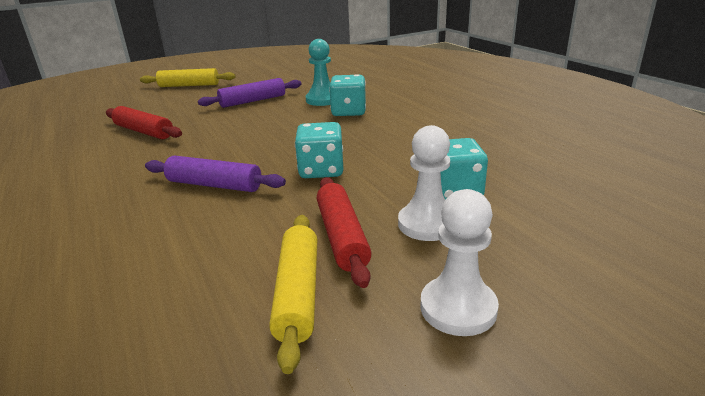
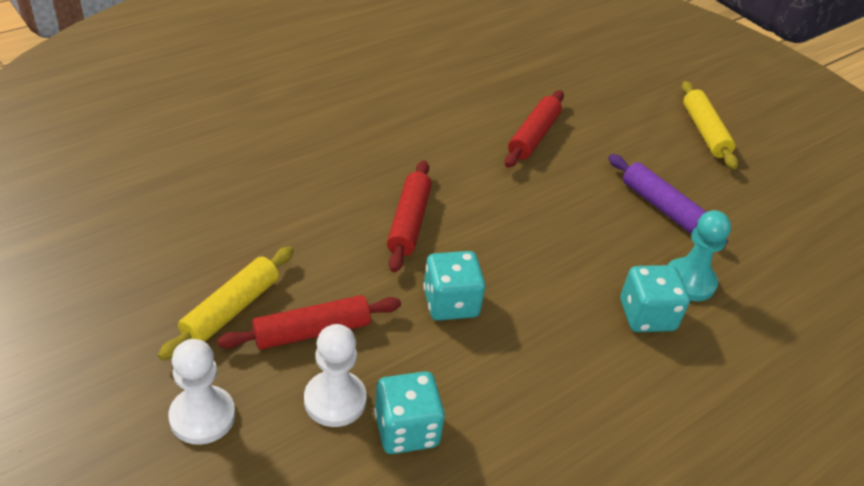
camera: 75 degrees right, 15 degrees up
purple rolling pin [145,156,286,192] -> red rolling pin [387,160,432,272]
yellow rolling pin [269,215,318,374] -> yellow rolling pin turned 45 degrees counterclockwise [158,246,294,361]

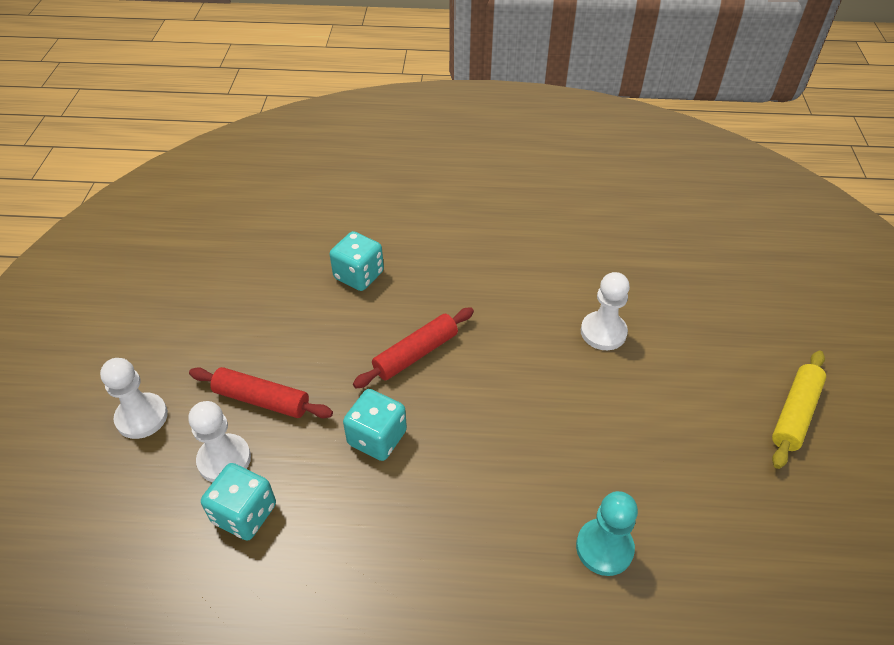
camera: 45 degrees right, 5 degrees up
yellow rolling pin [158,246,294,361] -> none
red rolling pin [505,90,564,168] -> white pawn [581,272,630,350]
purple rolling pin [608,154,728,244] -> none
turquoise dice [620,265,690,332] -> turquoise dice moved to [330,231,384,291]

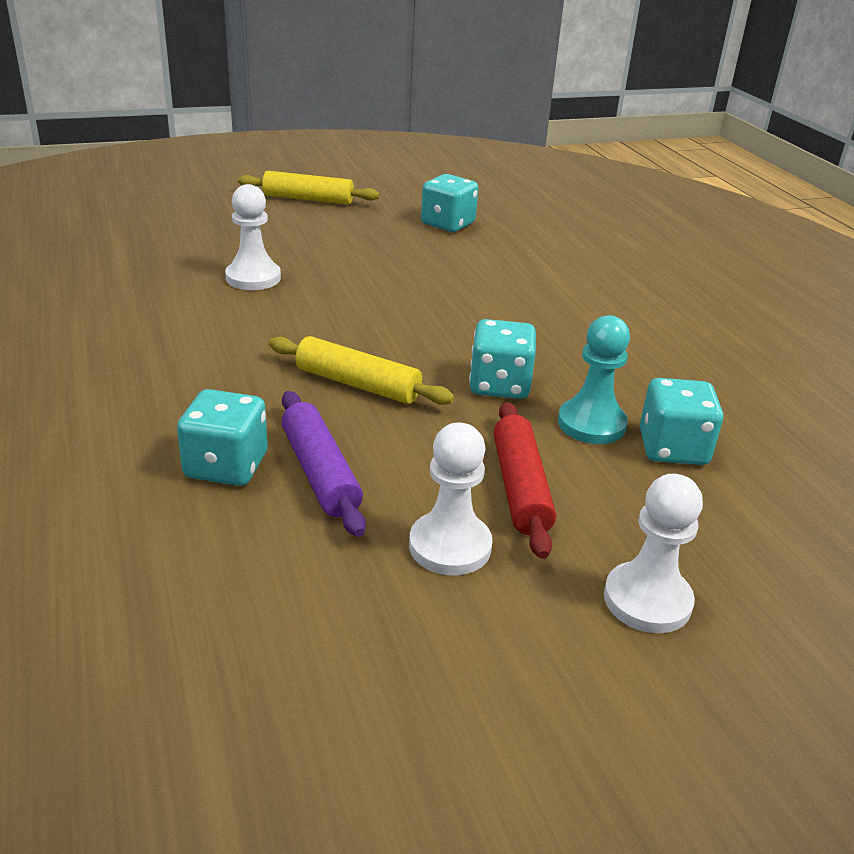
camera: 115 degrees left, 15 degrees down
white pawn [188,401,251,483] -> white pawn moved to [409,423,493,575]
red rolling pin [353,307,474,388] -> yellow rolling pin [269,336,454,405]
turquoise pawn [576,491,638,576] -> turquoise pawn moved to [558,315,630,444]
none -> purple rolling pin [281,391,366,537]
none -> turquoise dice [421,174,478,232]

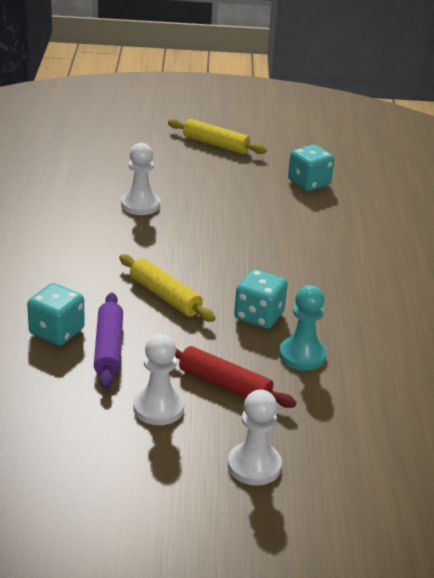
camera: 20 degrees right, 0 degrees up
red rolling pin [494,402,556,559] -> red rolling pin turned 75 degrees counterclockwise [175,346,297,408]
turquoise dice [640,378,723,465] -> none

